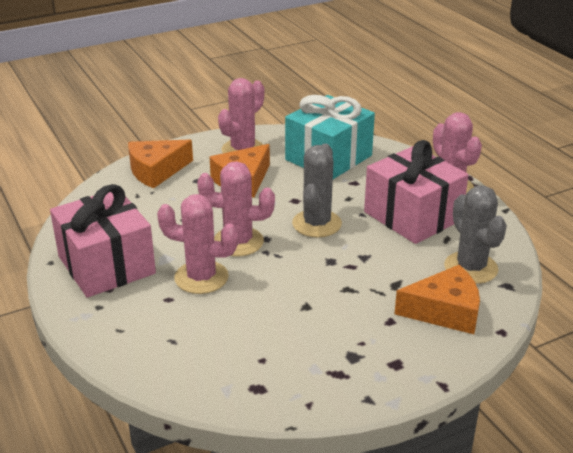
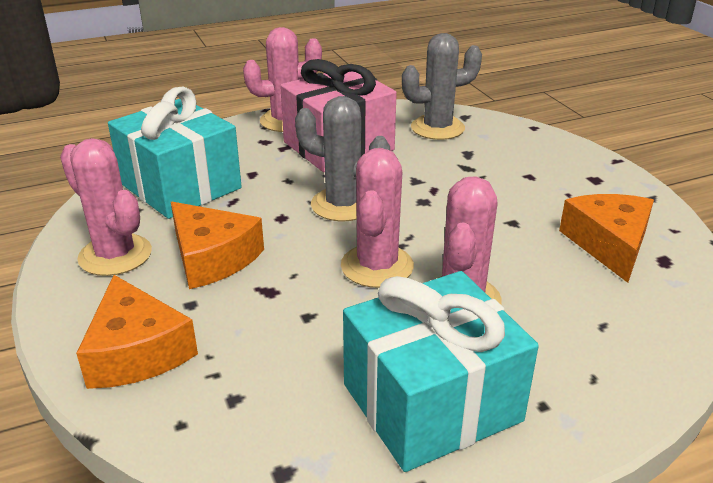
camera: 85 degrees left, 0 degrees up
pink gift [50,184,156,298] -> turquoise gift [343,271,539,472]
orange cheese [395,265,480,334] -> orange cheese moved to [559,194,654,283]

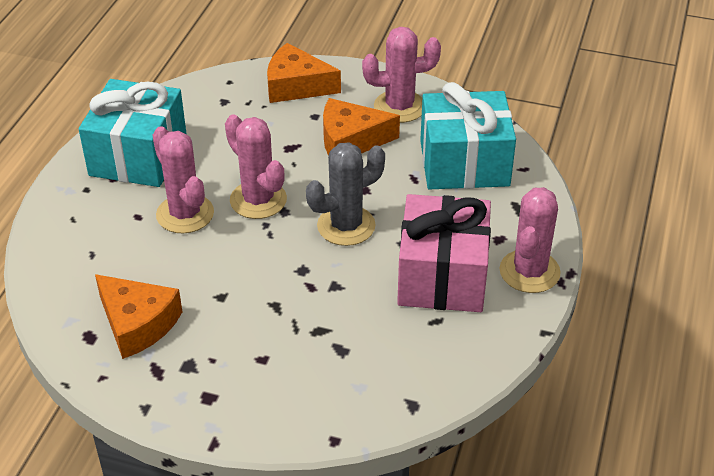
camera: 130 degrees right, 10 degrees up
grey cactus [402,33,482,140] -> none

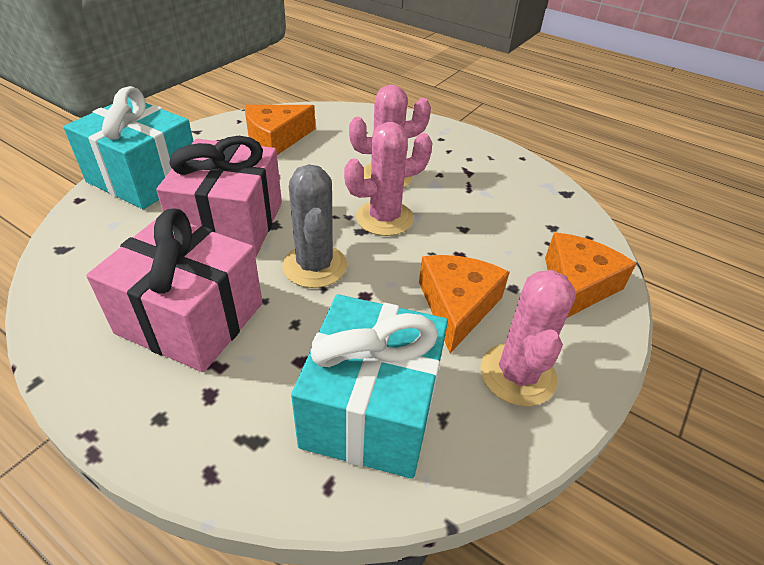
camera: 105 degrees right, 0 degrees up
turquoise gift [79,79,187,187] -> turquoise gift moved to [64,86,193,209]
pink cactus [499,187,561,293] -> none
none -> pink gift [156,136,282,257]

